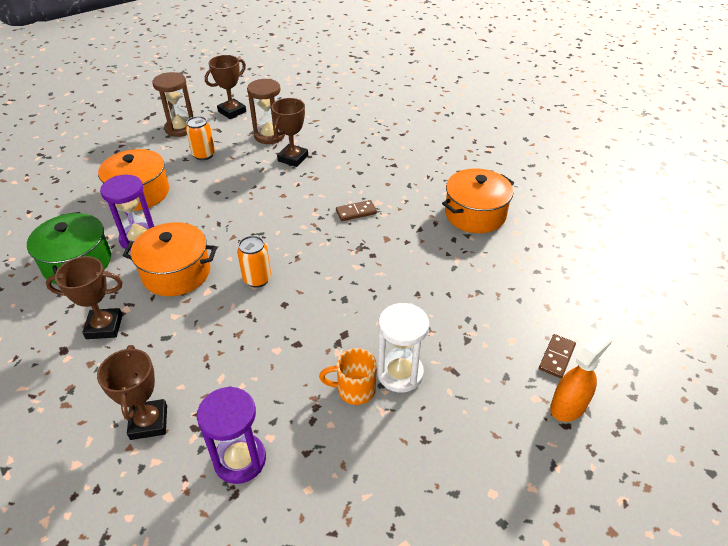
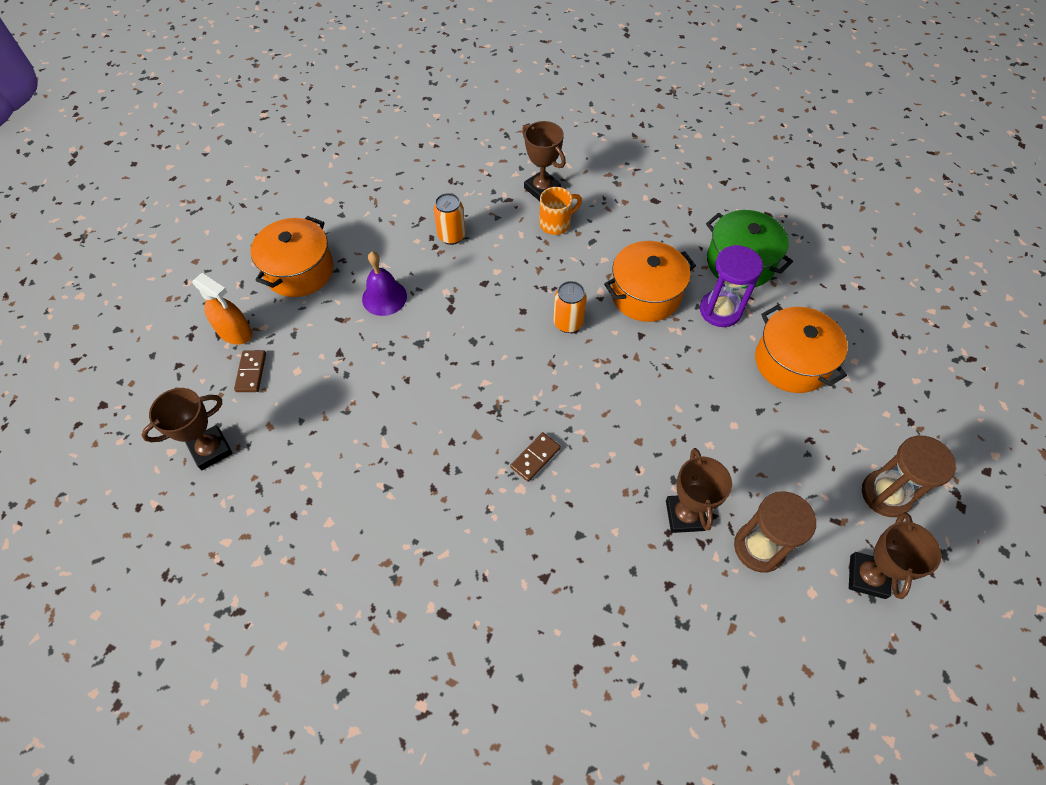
camera: 150 degrees right, 15 degrees up
brown trophy [46,256,123,339] -> brown trophy moved to [141,388,233,470]
orange can [186,116,215,160] -> orange can moved to [434,193,465,245]
purple hourglass [197,386,266,484] -> none
orange mug [319,348,377,405] -> orange mug moved to [539,187,582,235]
white hourglass [377,303,429,392] -> purple bell [362,252,407,316]
orange pot [442,168,514,233] -> orange pot moved to [251,216,333,297]
orange spray bottle [550,332,612,422] -> orange spray bottle turned 75 degrees counterclockwise [192,273,252,344]

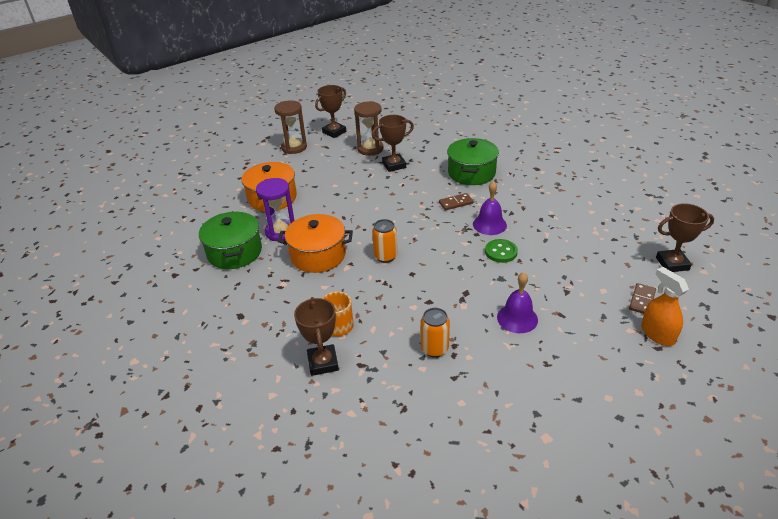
camera: 150 degrees left, 20 degrees down
orange pot [251,216,333,297] -> none
brown trophy [666,448,732,533] -> brown trophy turned 45 degrees clockwise [372,115,414,172]
none -> green pot [447,138,499,185]
none -> purple bell [473,181,507,235]
none -> green button [485,239,518,263]

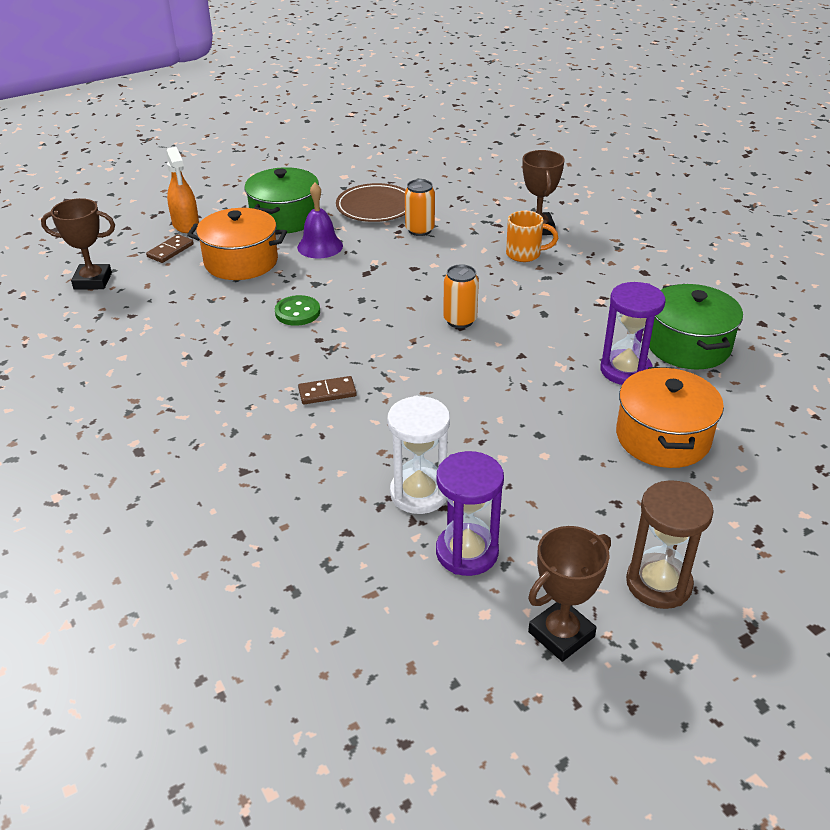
camera: 175 degrees left, 0 degrees up
orange pot [278,214,353,273] -> orange pot moved to [187,208,287,280]
brown hourglass [354,101,383,156] -> purple hourglass [436,451,504,576]
brown trophy [372,115,414,172] -> white hourglass [387,396,450,514]
green pot [447,138,499,185] -> green pot moved to [244,167,319,233]
purple bell [473,181,507,235] -> none
none -> brown plate [336,183,406,222]

